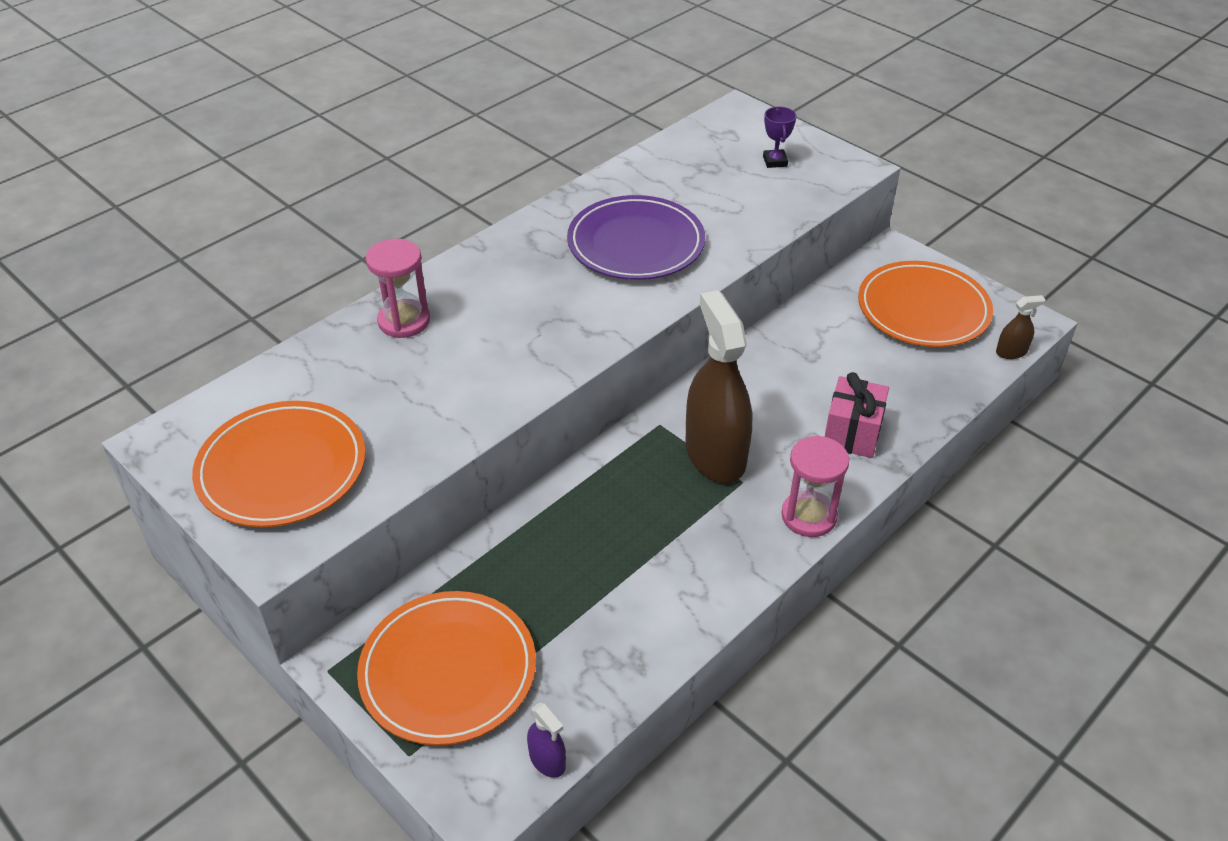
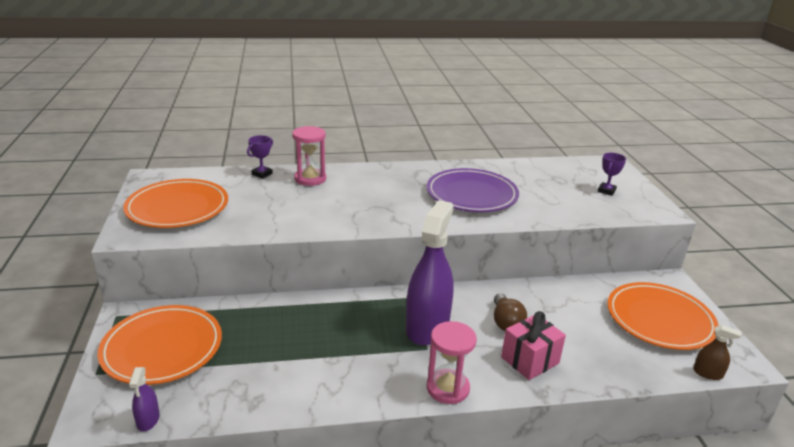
camera: 35 degrees right, 15 degrees down
brown spray bottle [685,290,752,483] -> purple spray bottle [406,200,454,345]
none -> purple trophy [247,135,273,179]
none -> brown light bulb [494,293,527,331]

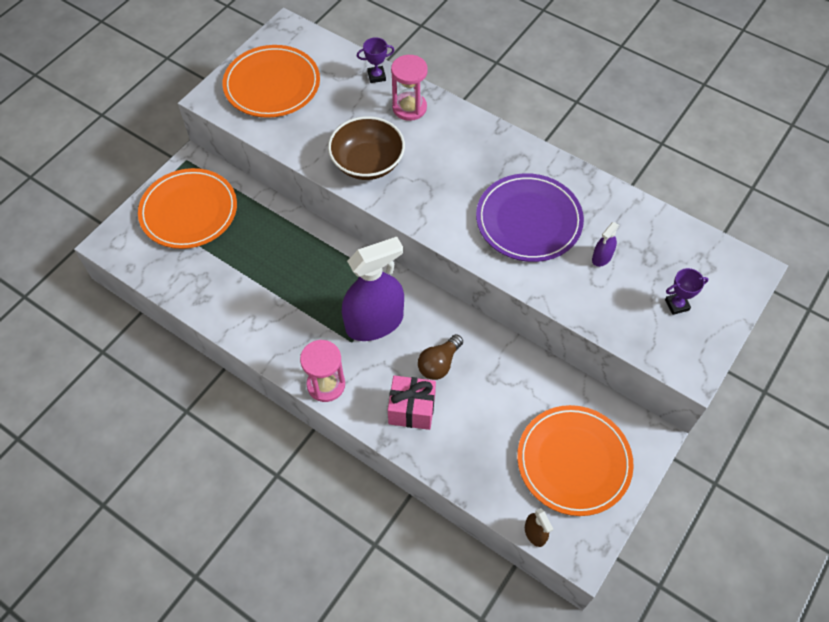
camera: 45 degrees right, 30 degrees up
purple spray bottle [129,367,160,432] -> purple spray bottle moved to [592,222,619,267]
none -> brown bowl [328,116,405,180]

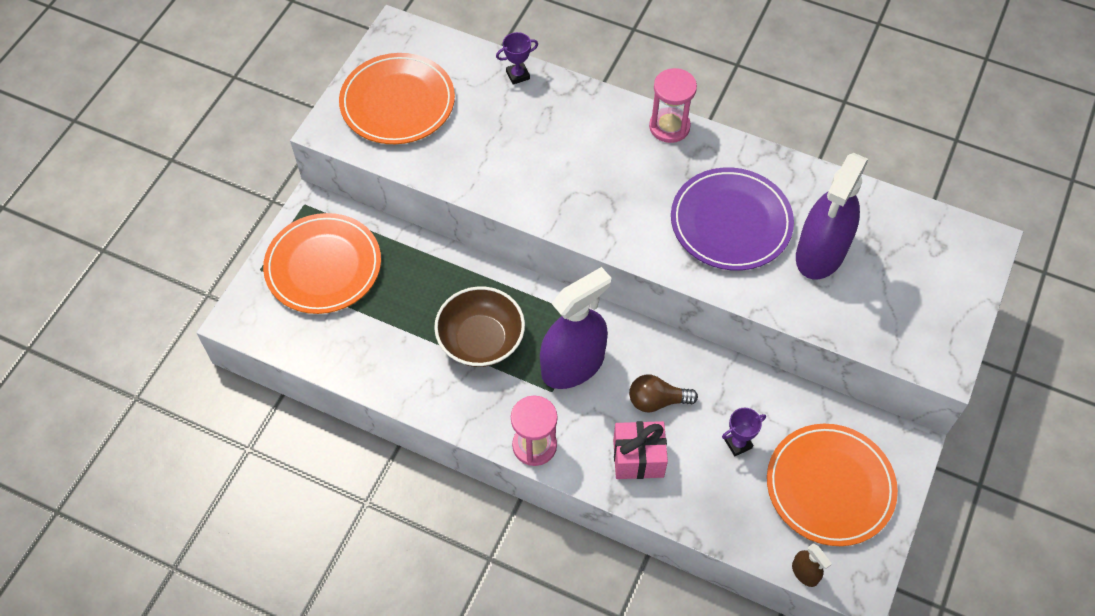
camera: 10 degrees left, 0 degrees up
brown bowl [328,116,405,180] -> brown bowl moved to [434,287,525,367]
pink hourglass [391,55,428,121] -> pink hourglass moved to [649,68,697,143]
brown light bulb [418,334,463,380] -> brown light bulb turned 60 degrees clockwise [629,374,698,413]
purple spray bottle [592,222,619,267] -> purple spray bottle [796,153,869,279], size x2.39
purple trophy [665,268,708,315] -> purple trophy moved to [722,408,766,456]

